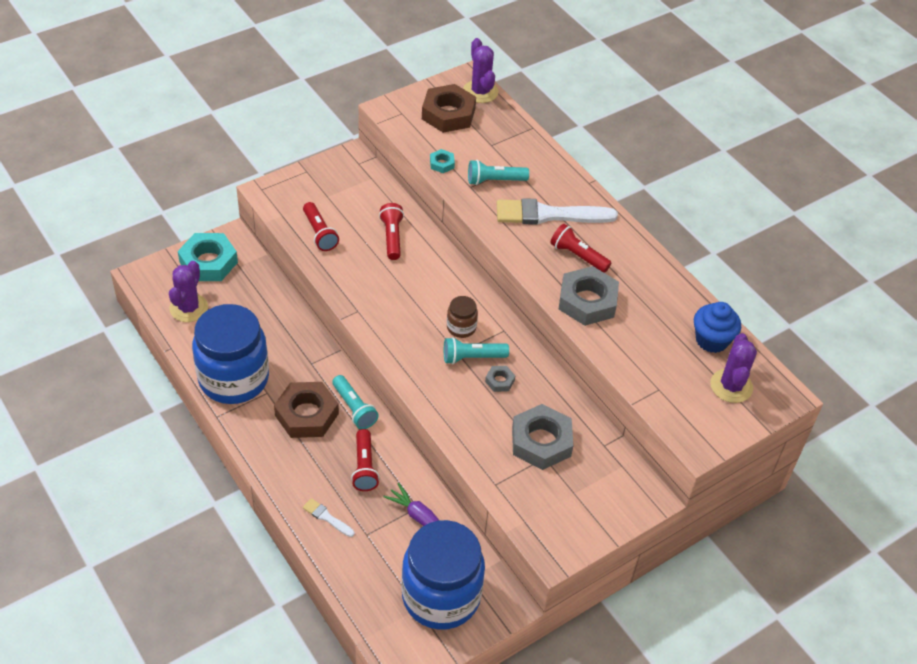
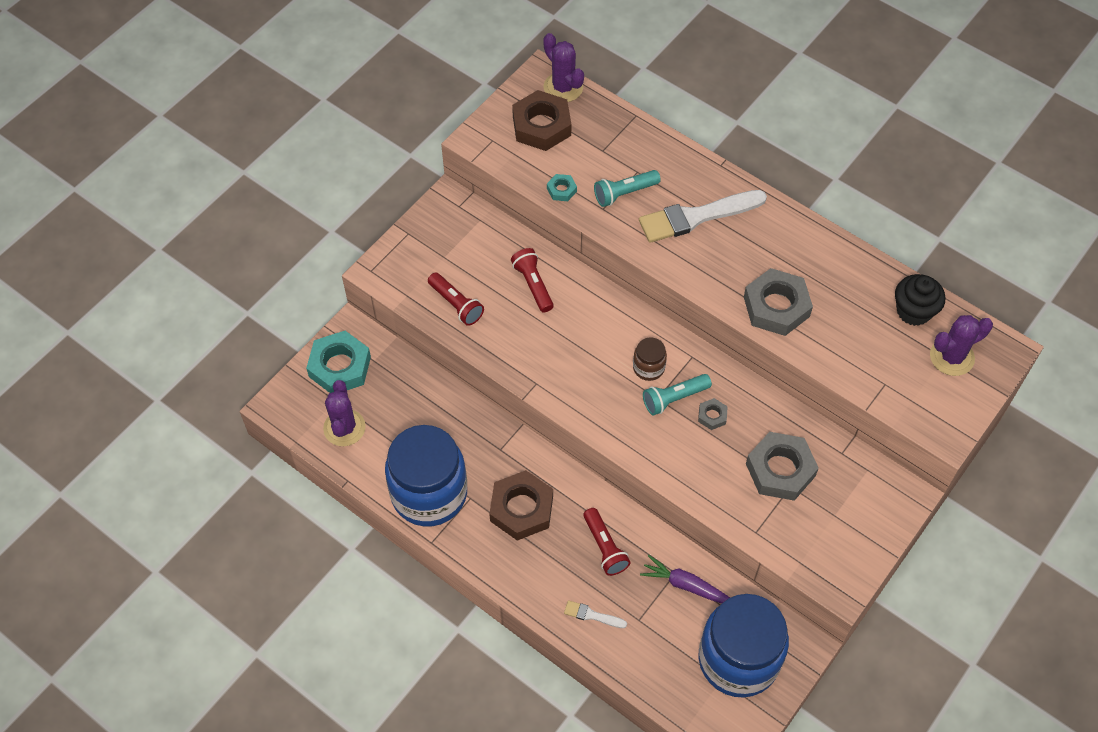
camera: 15 degrees left, 10 degrees up
turquoise flashlight [332,375,379,429] -> none
red flashlight [550,224,612,273] -> none
blue cupcake [694,302,741,353] -> black cupcake [895,274,945,326]
purple cactus [710,333,757,403] -> purple cactus turned 75 degrees clockwise [930,315,993,376]

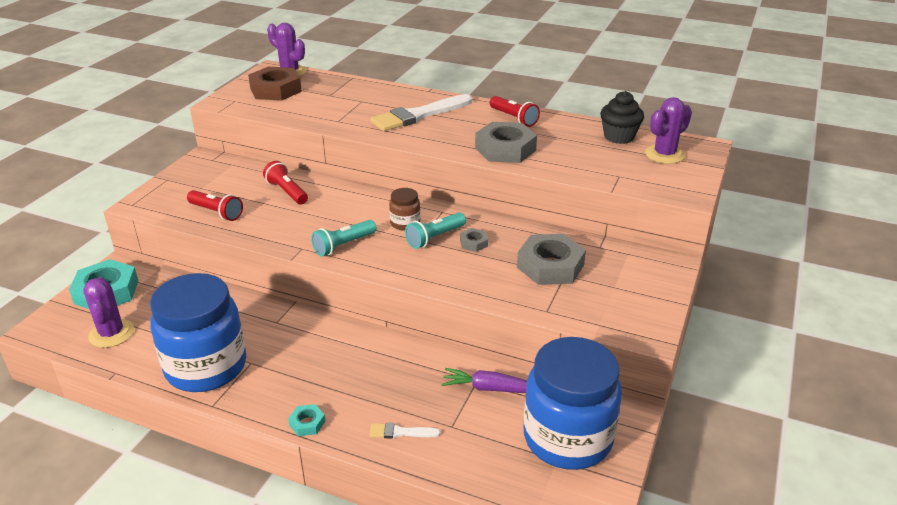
camera: 15 degrees left, 25 degrees down
brown nut [489,470,553,541] -> none
turquoise nut [547,174,577,201] -> turquoise nut moved to [288,404,325,436]
red flashlight [583,508,631,576] -> red flashlight moved to [490,96,540,127]
turquoise flashlight [594,170,661,207] -> turquoise flashlight moved to [311,220,377,257]

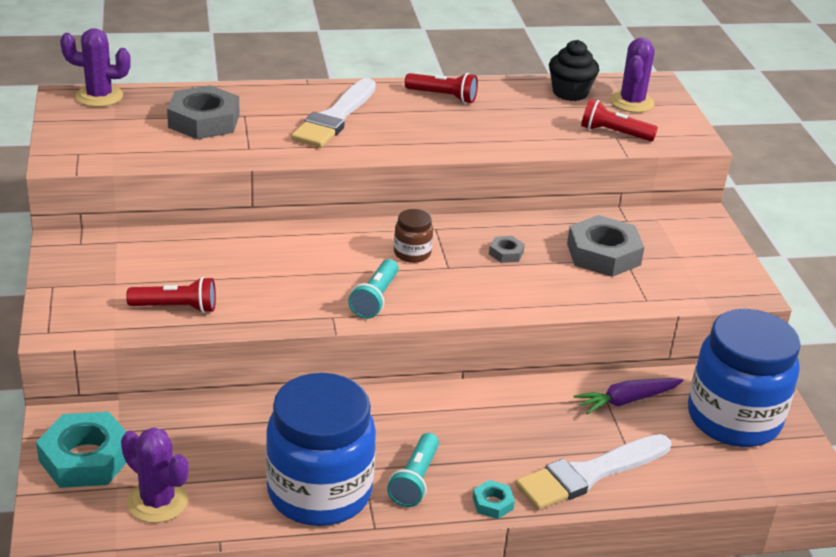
camera: 35 degrees left, 0 degrees up
brown nut [248,66,302,101] -> none
red flashlight [263,161,308,205] -> red flashlight moved to [581,99,658,141]
white brush [370,423,441,438] -> white brush [515,434,671,510], size x2.23
turquoise flashlight [405,212,466,249] -> turquoise flashlight moved to [387,433,439,507]
grey nut [475,122,537,163] -> grey nut moved to [167,85,239,139]

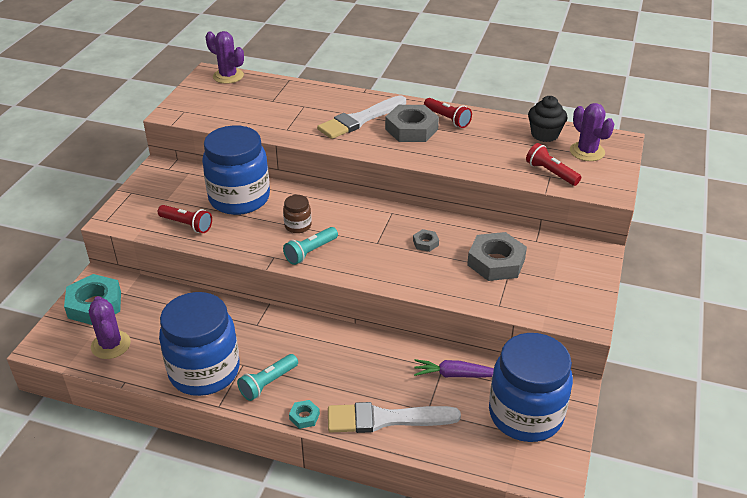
camera: 30 degrees right, 5 degrees up
grey nut [167,85,239,139] -> grey nut moved to [385,105,439,142]
brown jar [394,209,433,263] -> brown jar moved to [283,195,312,233]
purple cactus [610,38,655,113] -> purple cactus turned 75 degrees counterclockwise [570,103,614,161]
none -> blue jar [202,125,270,215]

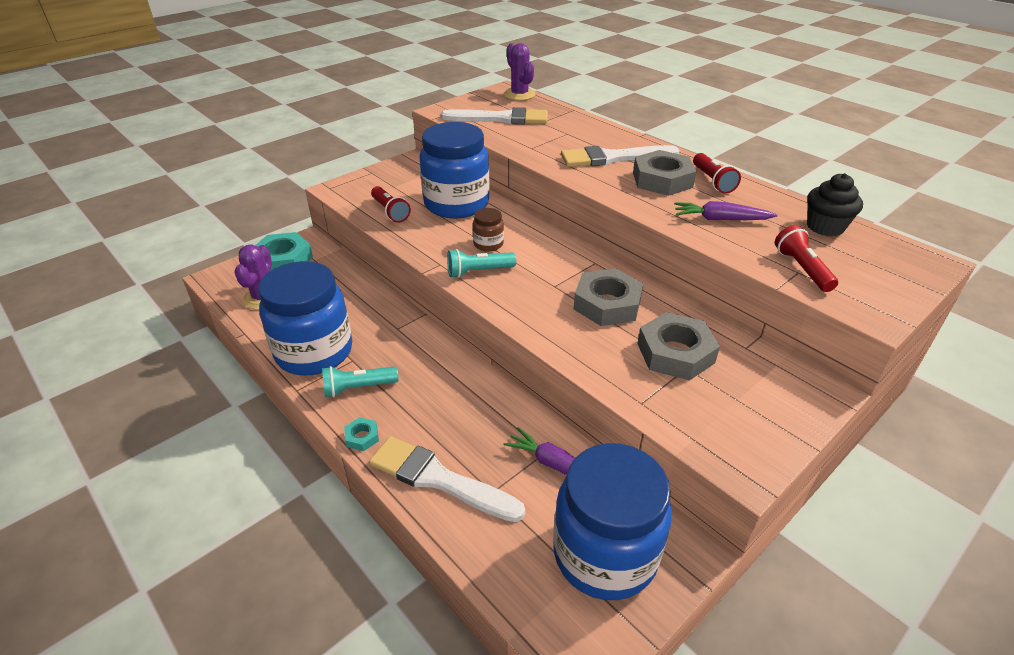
camera: 30 degrees right, 0 degrees up
grey nut [413,229,439,252] -> grey nut [574,268,643,326], size x2.16
purple cactus [570,103,614,161] -> none
none -> white brush [441,107,548,124]
none -> purple carrot [674,201,778,220]

